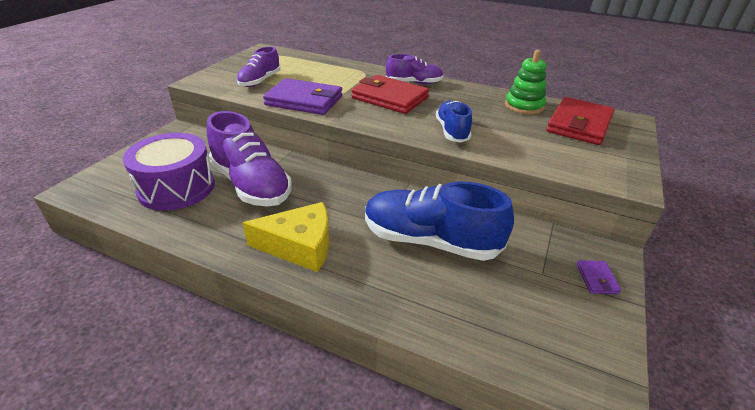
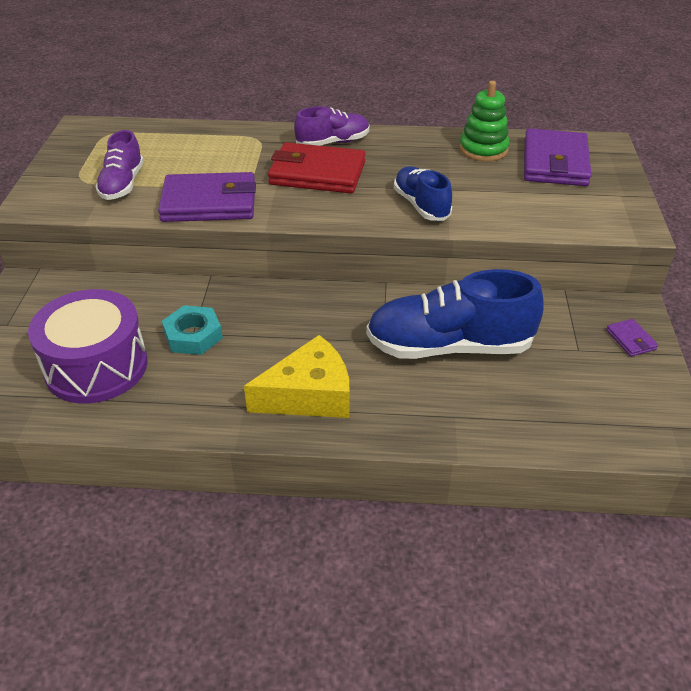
camera: 20 degrees left, 5 degrees up
purple shoe [207,111,292,207] -> turquoise nut [162,305,223,355]
red wallet [546,97,615,145] -> purple wallet [524,128,592,186]

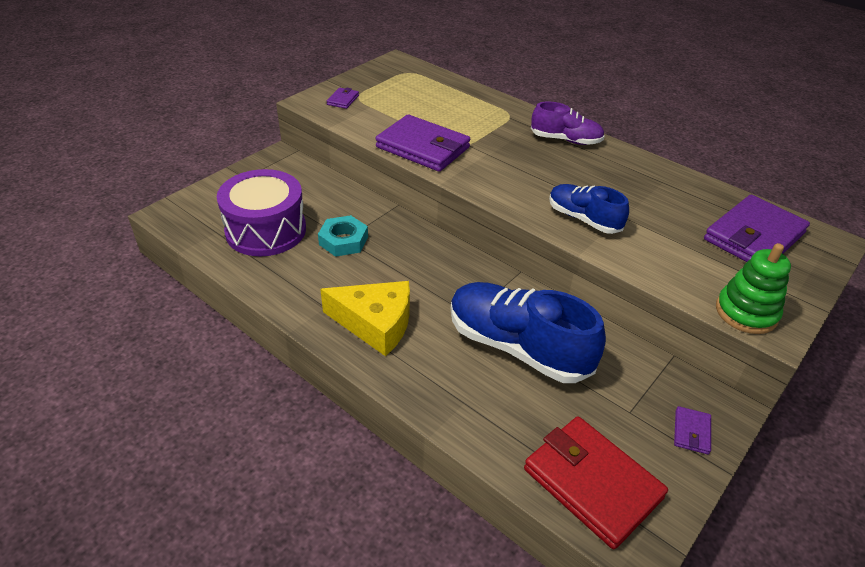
camera: 35 degrees right, 0 degrees up
purple shoe [95,130,144,200] -> none
red wallet [268,142,366,193] -> red wallet moved to [524,416,668,549]
blue shoe [394,166,452,221] -> blue shoe turned 60 degrees counterclockwise [549,184,629,234]
green stacking toy [459,81,510,162] -> green stacking toy moved to [716,243,791,334]
none -> purple wallet [327,88,359,109]

